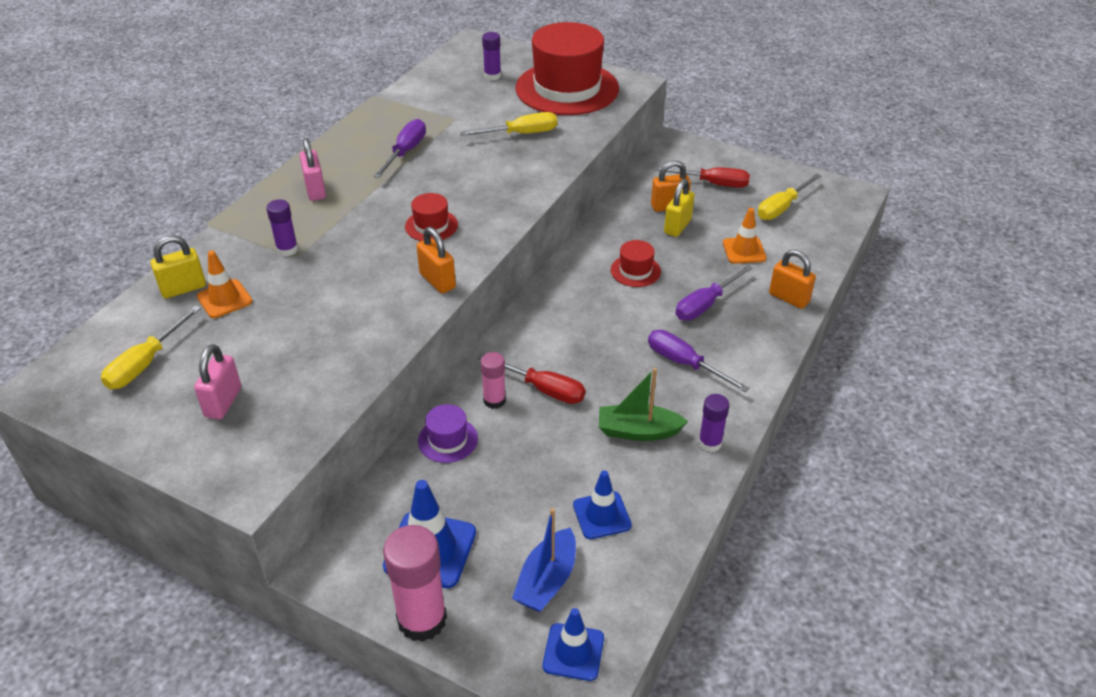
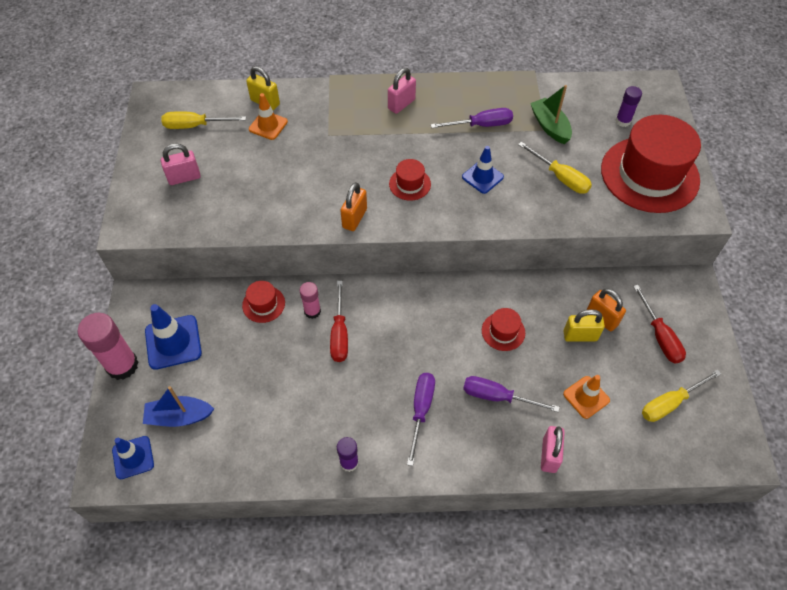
camera: 60 degrees right, 15 degrees up
purple glue stick [266,199,298,256] -> none
purple hat [418,404,478,463] -> red hat [242,281,285,323]
blue traffic cone [573,470,632,539] -> blue traffic cone moved to [462,146,504,194]
green boat [599,368,688,441] -> green boat moved to [530,85,572,144]
yellow screwdriver [758,174,821,220] -> yellow screwdriver turned 45 degrees counterclockwise [642,370,721,422]
orange padlock [769,250,816,309] -> pink padlock [541,426,565,473]

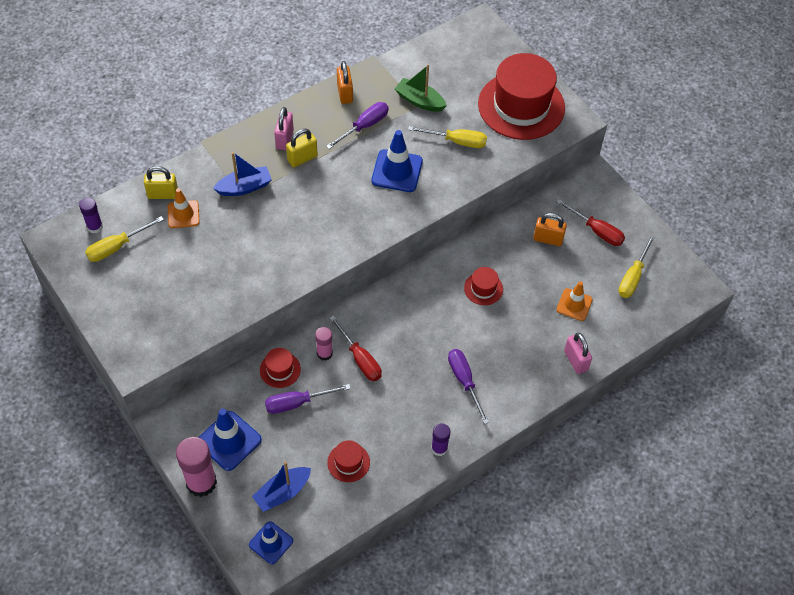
camera: 35 degrees left, 0 degrees up
pink padlock [161,143,201,185] -> none
orange padlock [340,182,367,231] -> orange padlock moved to [337,61,353,104]
red hat [389,159,431,201] -> red hat moved to [327,440,370,482]
blue traffic cone [462,146,504,194] -> blue traffic cone [372,130,423,192], size x1.52
purple screwdriver [463,376,560,412] -> purple screwdriver moved to [265,384,351,414]
yellow padlock [564,309,605,342] -> yellow padlock moved to [286,129,318,167]
purple glue stick [616,86,642,127] -> purple glue stick moved to [79,197,103,233]
none -> blue boat [213,152,272,196]

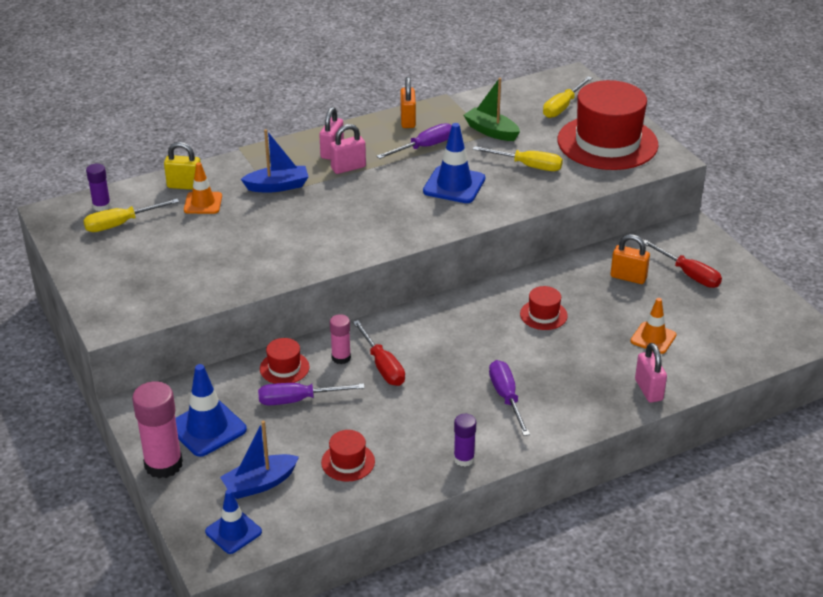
camera: 10 degrees right, 20 degrees down
yellow padlock [286,129,318,167] -> pink padlock [330,124,366,174]
yellow screwdriver [618,235,655,298] -> yellow screwdriver moved to [543,76,592,118]

